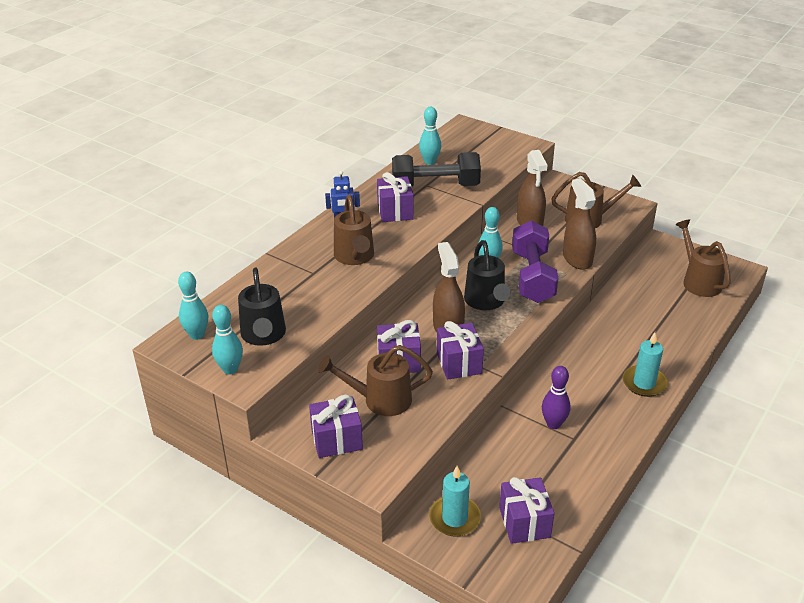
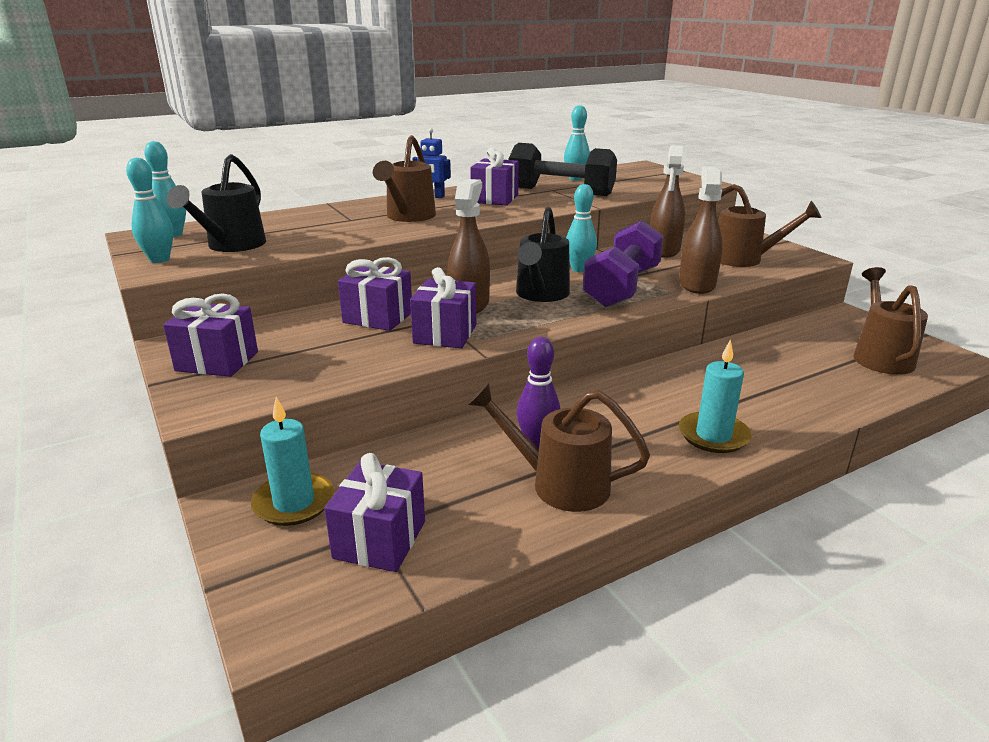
camera: 25 degrees right, 10 degrees down
brown watering can [318,345,433,416] -> brown watering can moved to [468,382,650,512]

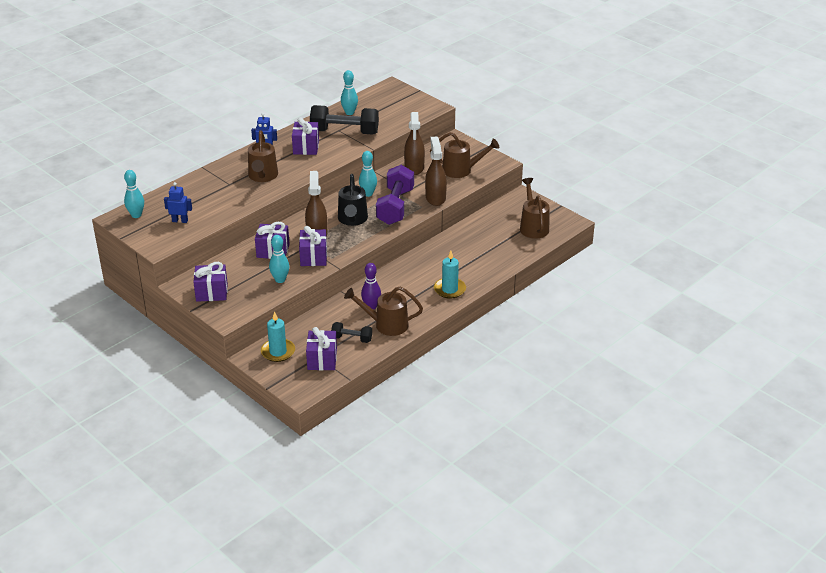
camera: 15 degrees left, 10 degrees up
turquoise bowling pin [126,158,173,263] -> turquoise bowling pin moved to [269,235,289,283]
black watering can [167,154,266,252] -> blue robot [164,182,192,223]
none -> black dumbbell [331,322,372,343]

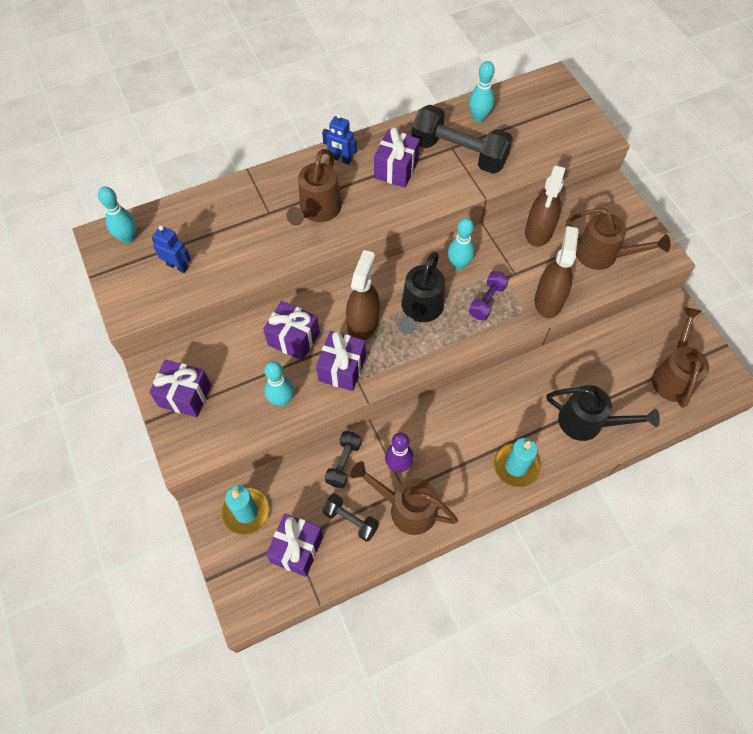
camera: 20 degrees right, 25 degrees up
purple dumbbell [376,165,414,225] -> purple dumbbell [469,271,509,320], size x0.51
none -> black dumbbell [324,431,362,488]
none -> black watering can [546,385,660,441]

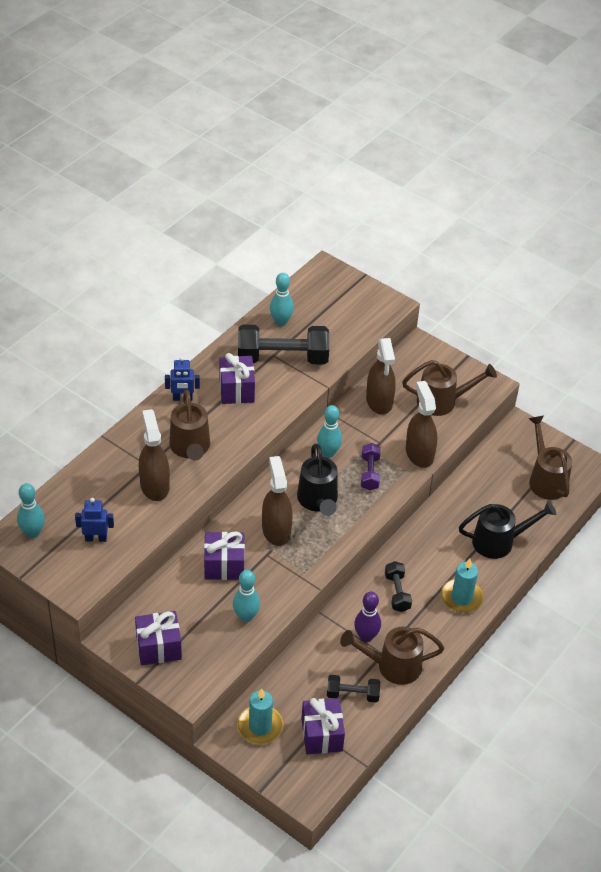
camera: 30 degrees left, 15 degrees down
purple gift [316,331,366,391] -> none
black dumbbell [324,431,362,488] -> black dumbbell moved to [385,561,412,612]
none -> brown spray bottle [139,409,170,501]

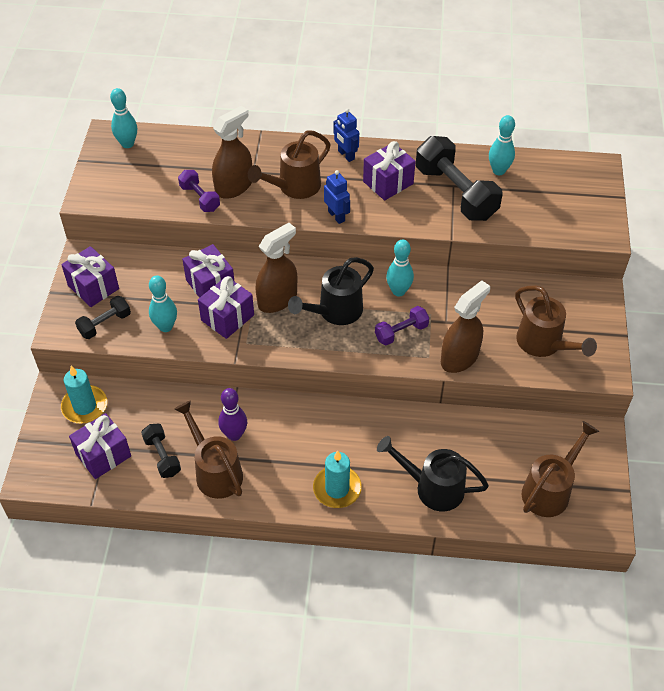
camera: 60 degrees right, 5 degrees up
blue robot [75,498,114,542] -> blue robot moved to [324,170,350,224]
brown spray bottle [366,338,396,415] -> none
black dumbbell [385,561,412,612] -> black dumbbell moved to [75,296,131,339]
black watering can [459,501,556,559] -> black watering can turned 150 degrees clockwise [377,436,489,511]
none -> purple dumbbell [178,170,220,212]
none -> purple gift [198,276,254,339]

